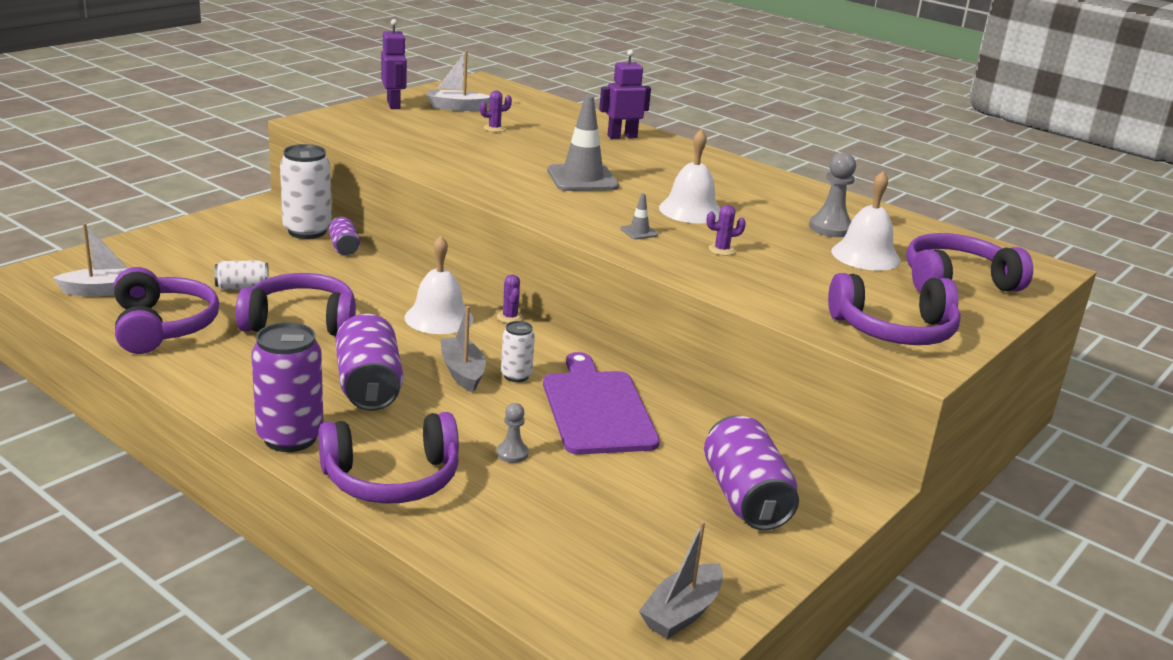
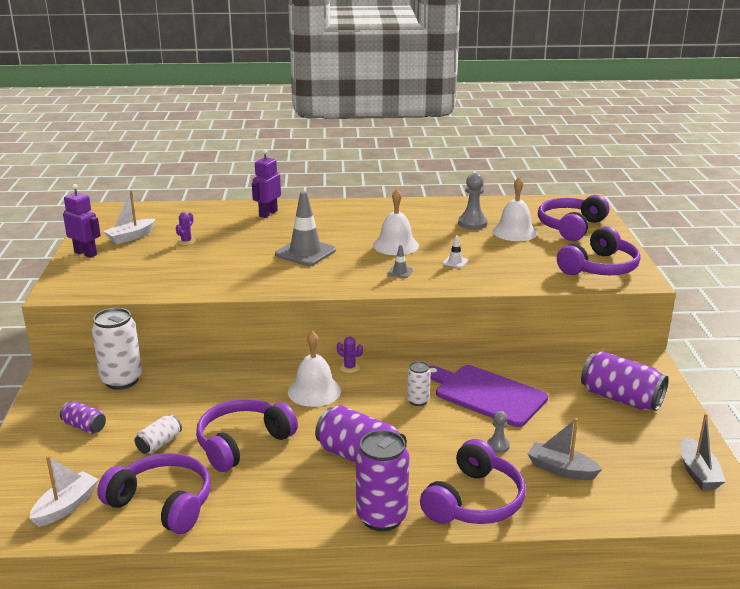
camera: 40 degrees left, 0 degrees up
purple can [329,217,360,255] -> purple can moved to [60,401,106,434]
grey boat [440,306,486,392] -> grey boat moved to [528,418,602,480]
purple cactus [706,205,746,256] -> white traffic cone [443,235,468,268]

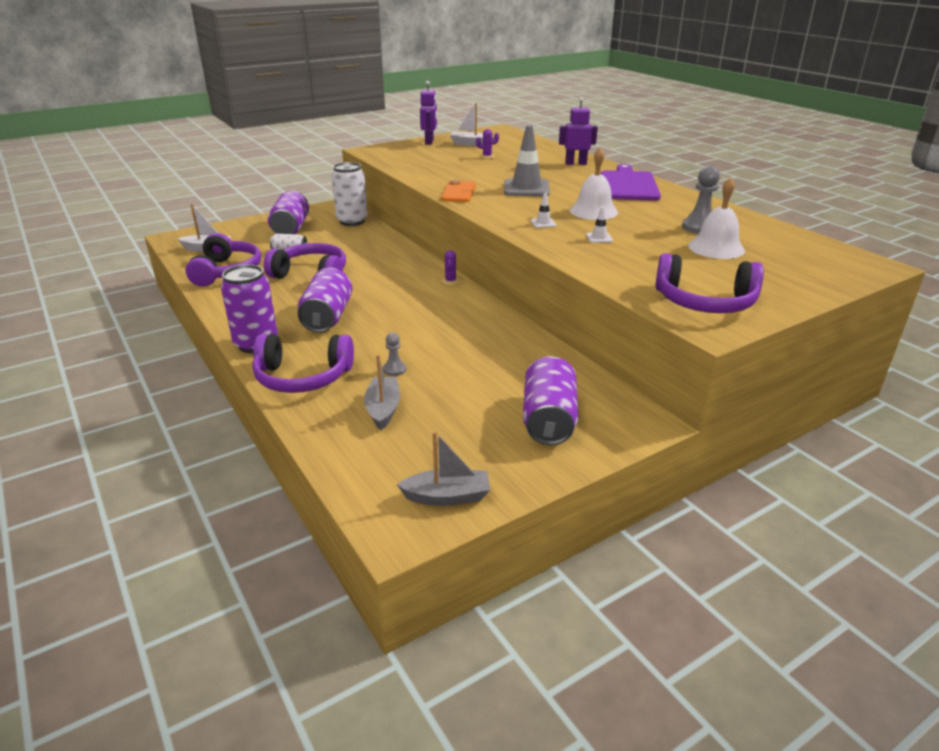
camera: 60 degrees right, 5 degrees up
purple can [60,401,106,434] -> purple can [267,191,309,234], size x1.87
white bell [288,331,341,407] -> none
grey traffic cone [387,245,413,278] -> white traffic cone [531,193,556,228]
white can [407,361,431,406] -> none
purple cutting board [429,365,548,427] -> purple cutting board moved to [601,164,661,201]
purple headphones [538,195,609,241] -> none
grey boat [681,413,726,490] -> grey boat turned 150 degrees counterclockwise [397,431,490,506]
none -> orange phone [441,180,476,202]

